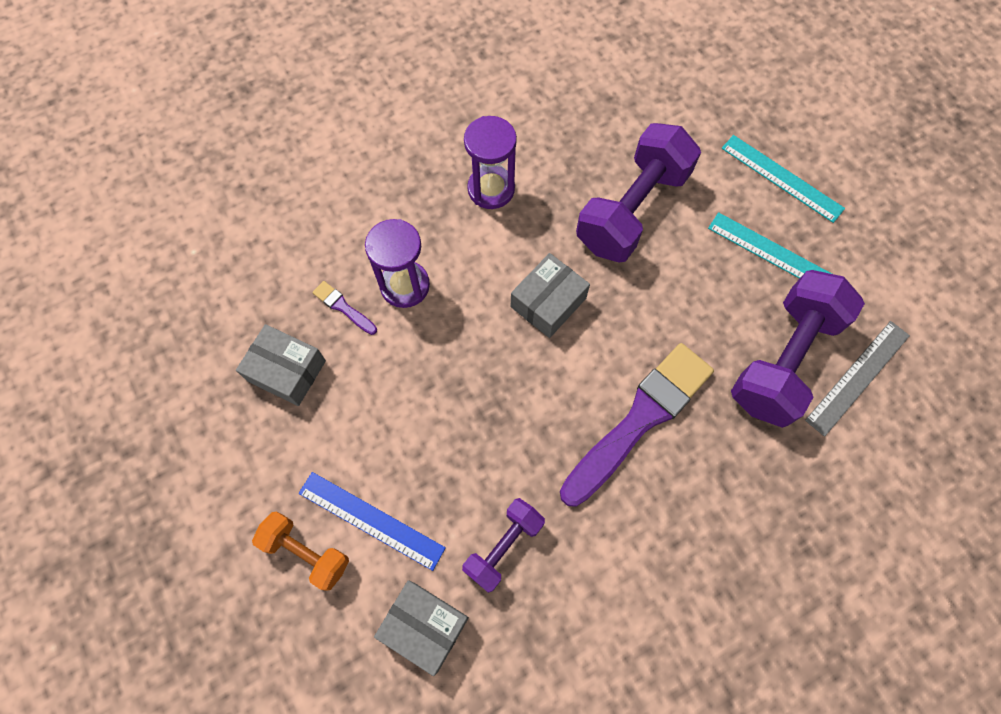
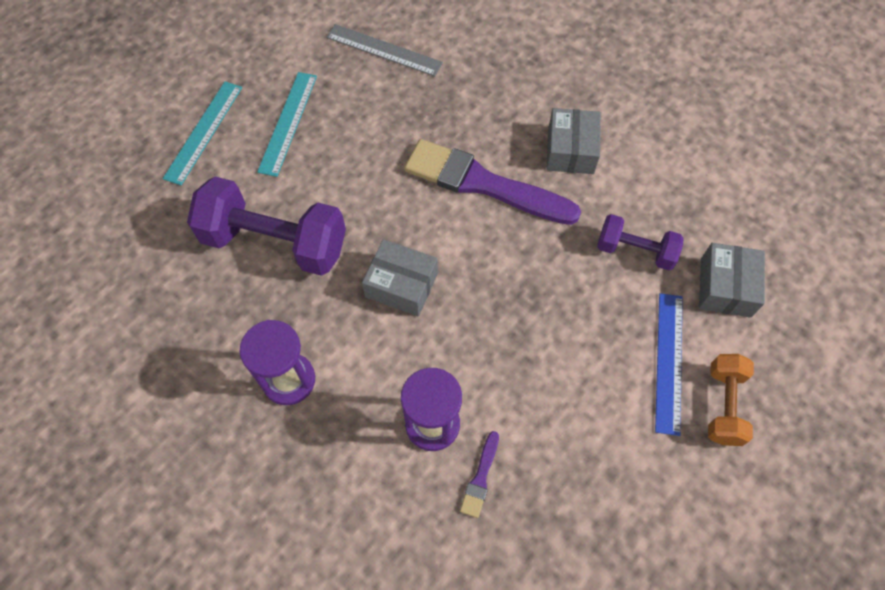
camera: 110 degrees left, 5 degrees down
grey box [236,324,326,406] -> grey box moved to [546,108,601,174]
purple dumbbell [731,270,865,428] -> none

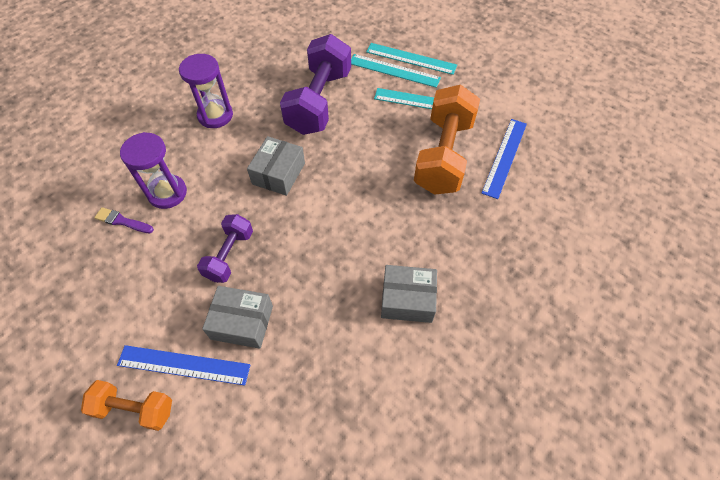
camera: 90 degrees right, 5 degrees down
grey ruler [326,24,443,76] -> blue ruler [481,119,527,199]
purple brush [404,139,581,225] -> none
purple dumbbell [597,214,683,270] -> purple dumbbell moved to [197,214,253,283]
grey box [699,243,765,318] -> grey box moved to [202,286,273,349]
none -> turquoise ruler [351,54,441,88]
none -> orange dumbbell [414,84,480,195]

